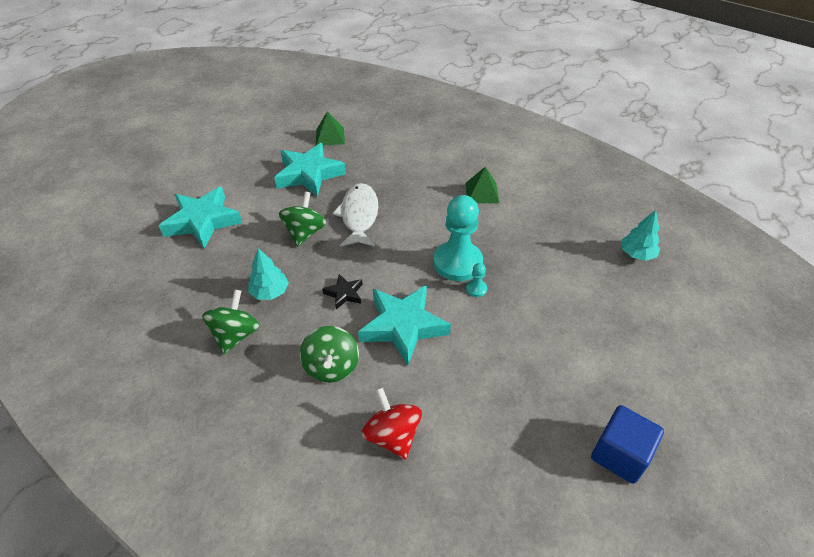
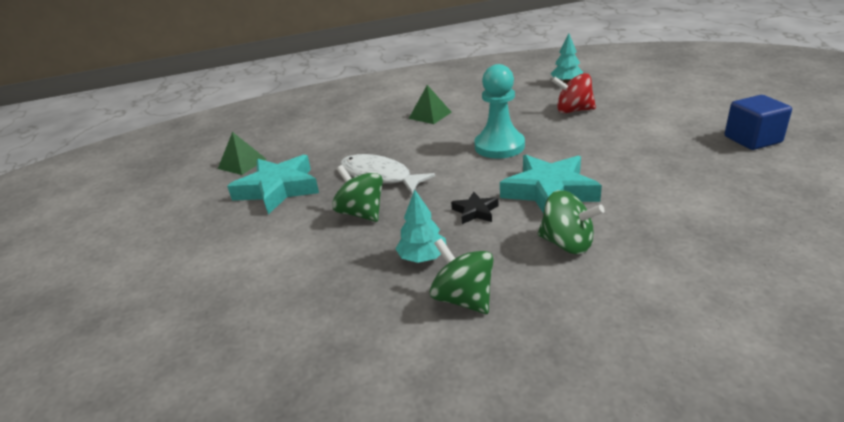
camera: 50 degrees left, 15 degrees down
turquoise star [159,187,242,249] -> none
red spinning top [362,387,422,460] -> red spinning top moved to [552,73,596,114]
turquoise pawn [466,263,487,297] -> none

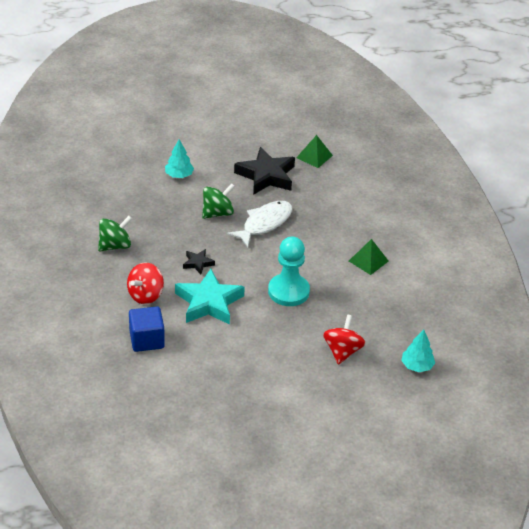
camera: 90 degrees right, 10 degrees up
turquoise star [227,155,319,214] -> black star [234,147,295,195]
turquoise tree [395,190,446,263] -> turquoise tree moved to [165,140,194,178]
green spinning top [538,190,605,254] -> red spinning top [127,262,164,304]
blue cube [725,95,792,150] -> blue cube moved to [129,307,165,352]

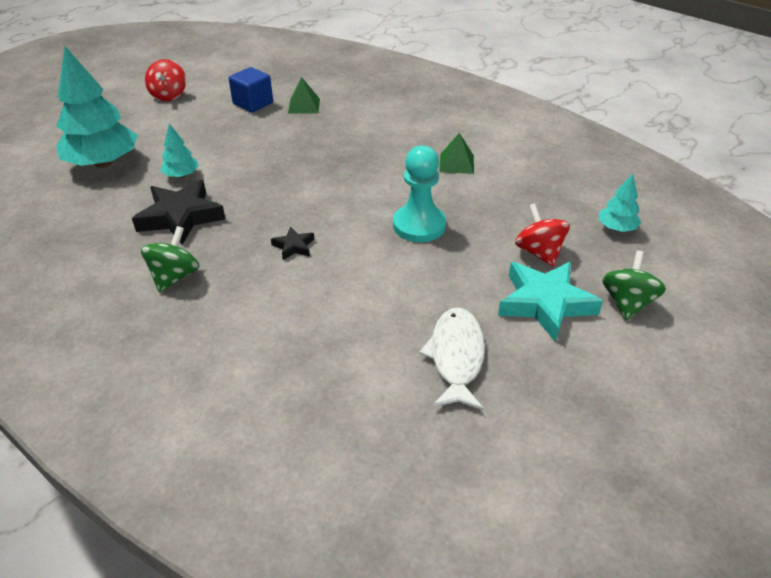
camera: 35 degrees left, 0 degrees up
red spinning top [127,262,164,304] -> red spinning top moved to [145,59,186,101]
blue cube [129,307,165,352] -> blue cube moved to [229,67,273,112]
turquoise star [175,269,245,325] -> turquoise star moved to [498,261,603,342]
green spinning top [202,183,235,219] -> green spinning top moved to [602,251,666,320]
white fish [227,201,292,247] -> white fish moved to [419,307,485,410]
black star [234,147,295,195] -> black star moved to [132,180,225,245]
none -> turquoise tree [56,46,138,168]

